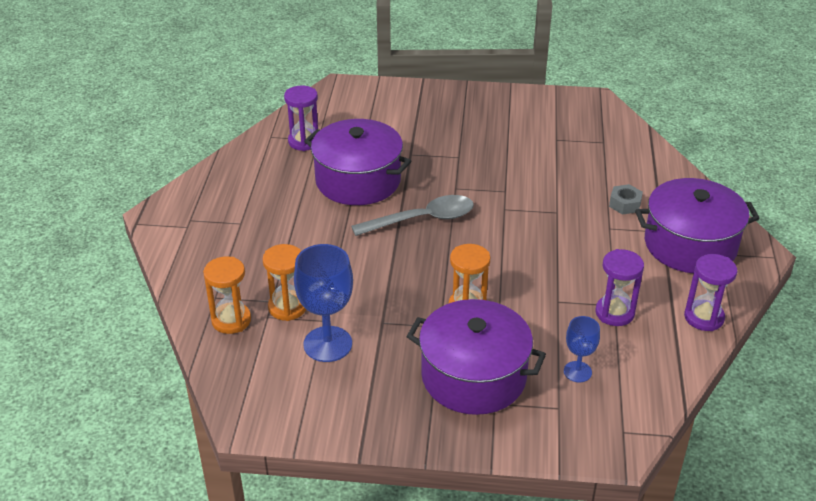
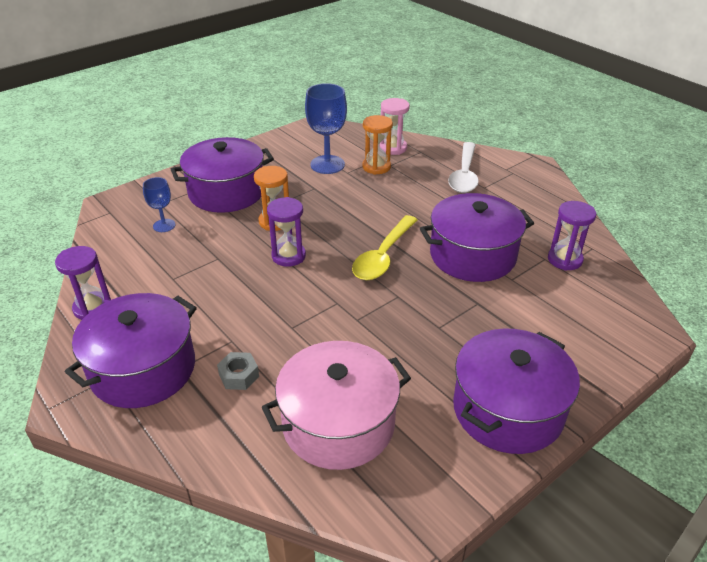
camera: 135 degrees right, 0 degrees up
orange hourglass [203,257,251,334] -> pink hourglass [380,98,410,155]
grey spoon [351,195,474,236] -> yellow spoon [352,215,417,280]
purple hourglass [595,249,644,326] -> purple hourglass moved to [267,197,306,267]
none -> pink pot [262,341,411,470]
none -> white spoon [448,142,479,193]
none -> purple pot [453,329,580,454]

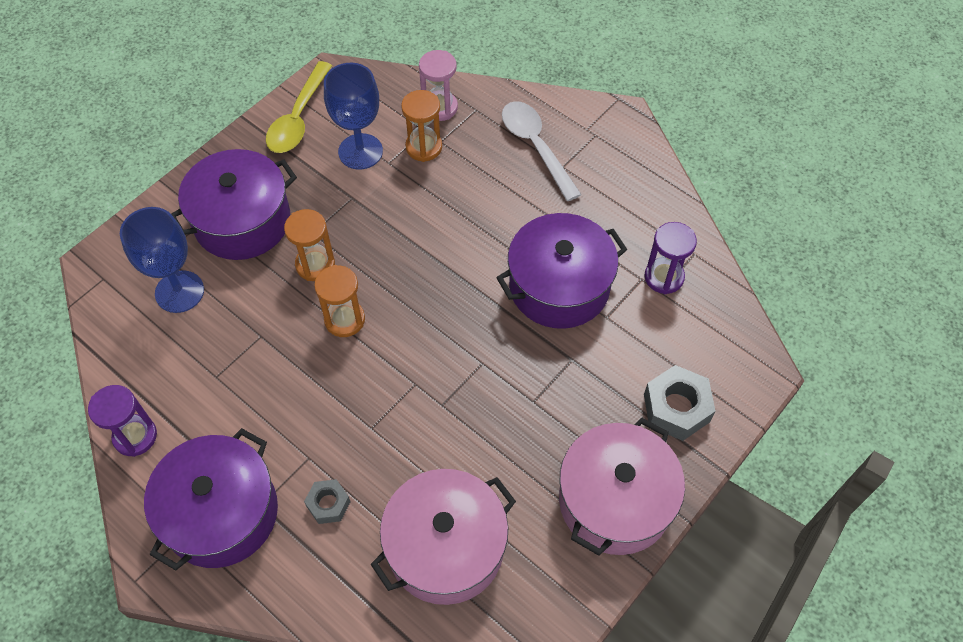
camera: 10 degrees left, 20 degrees up
blue goblet [143,177,176,232] -> blue goblet [120,207,204,313], size x1.78
purple hourglass [267,197,306,267] -> orange hourglass [314,265,365,337]
yellow spoon [352,215,417,280] -> yellow spoon moved to [266,61,332,153]
white spoon [448,142,479,193] -> white spoon turned 150 degrees clockwise [502,101,582,201]
purple pot [453,329,580,454] -> pink pot [559,417,685,556]
none -> grey nut [644,365,715,441]

